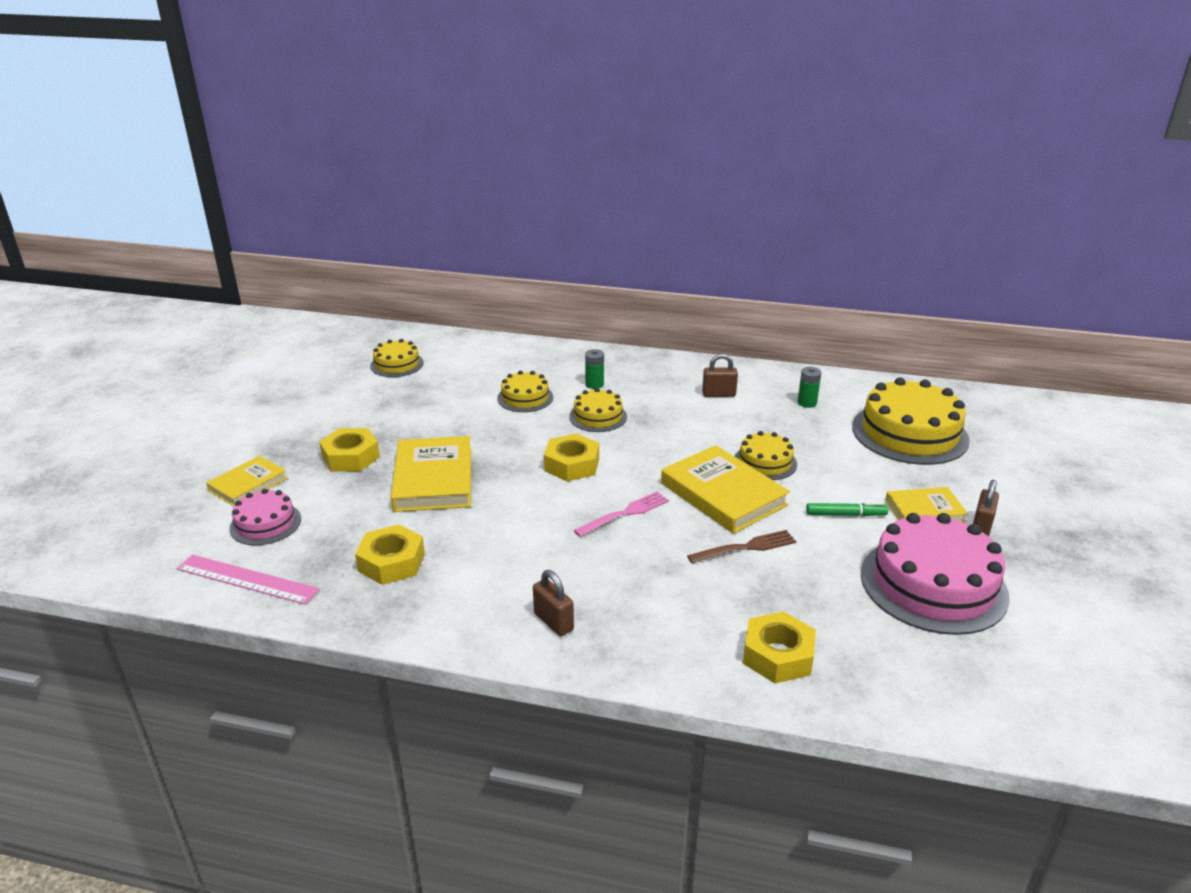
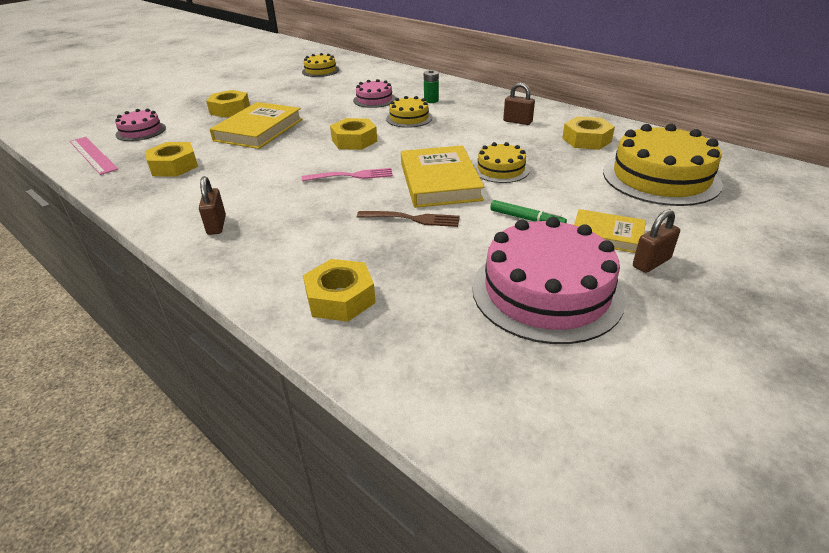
camera: 30 degrees right, 5 degrees up
yellow book [206,456,288,506] -> none
yellow cake [497,371,553,412] -> pink cake [353,79,396,108]
green battery [797,367,822,408] -> yellow nut [562,116,615,150]

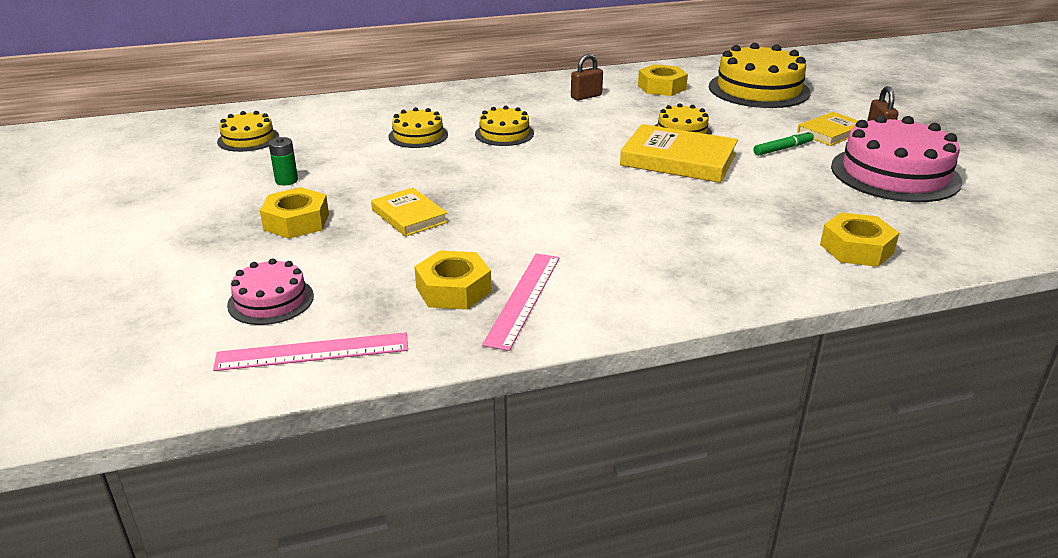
camera: 60 degrees left, 5 degrees down
brown padlock [199,176,226,235] -> none
yellow book [210,102,302,149] -> yellow book [371,187,448,237], size x0.60
pink fork [302,168,393,181] -> none
yellow nut [330,118,377,150] -> none
pink cake [353,79,396,108] -> yellow cake [388,107,448,148]
brown fork [357,211,460,227] -> none
green battery [424,70,439,103] -> green battery moved to [268,137,298,185]
none -> pink ruler [482,253,560,351]

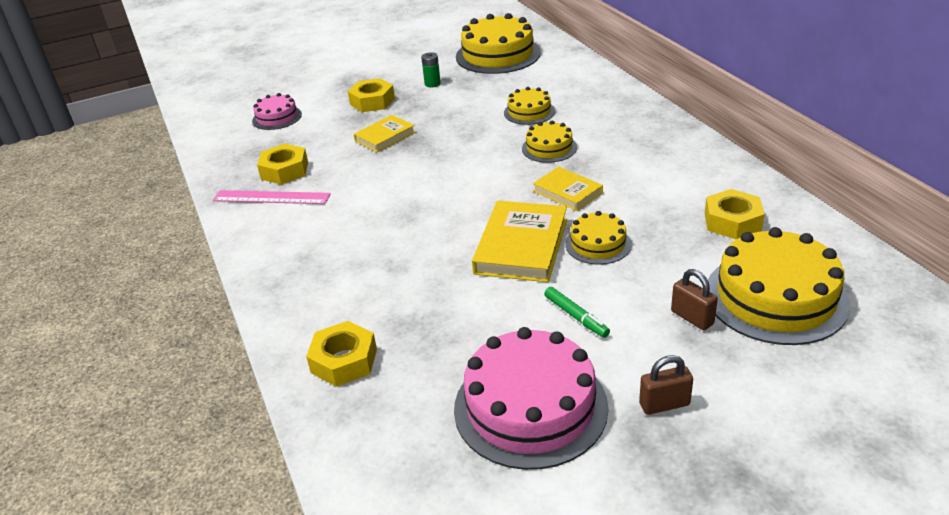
camera: 85 degrees right, 5 degrees up
pink ruler [213,332,408,371] -> none
yellow cake [217,111,279,152] -> yellow cake [456,13,541,74], size x1.89
brown padlock [571,54,603,100] -> brown padlock moved to [671,269,718,330]
yellow book [797,112,858,146] -> yellow book moved to [533,167,603,211]

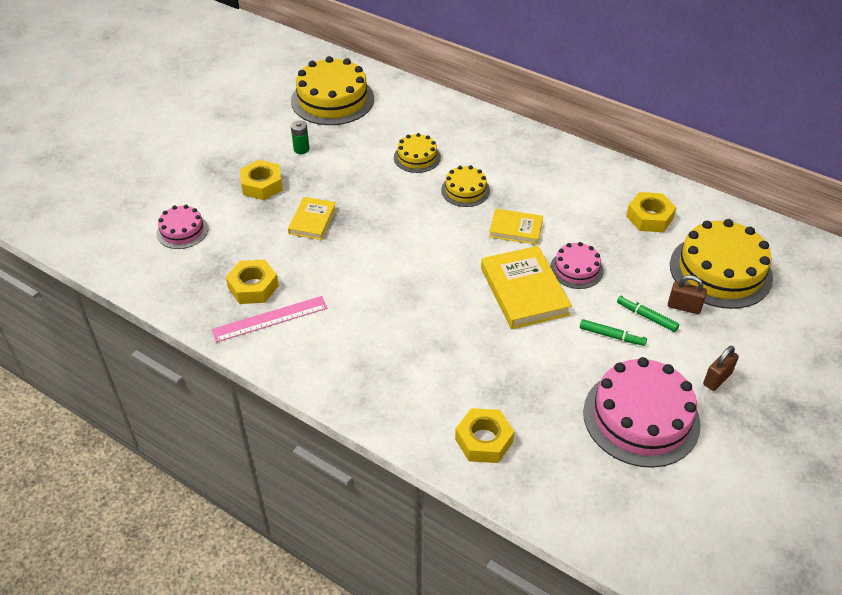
camera: 35 degrees left, 10 degrees up
yellow cake [565,211,631,265] -> pink cake [550,242,604,289]
none -> green marker [617,296,679,332]

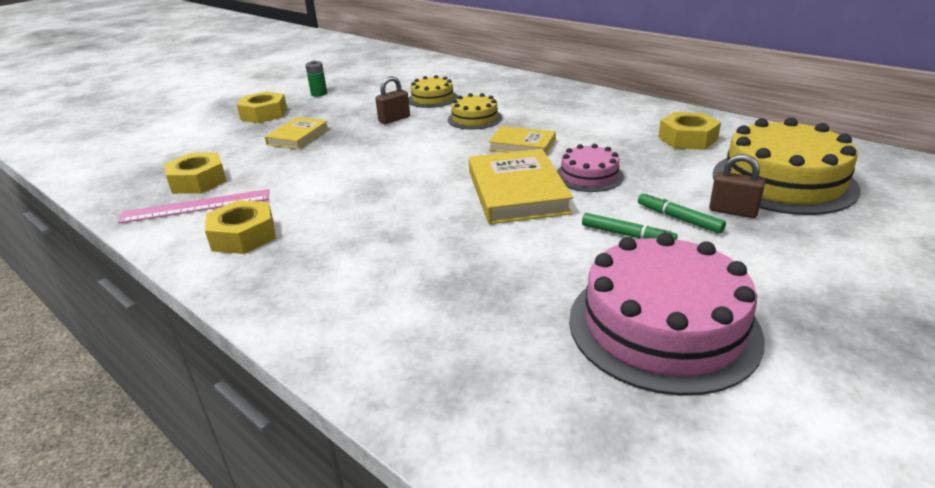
camera: 10 degrees right, 15 degrees down
pink cake [157,205,208,249] -> none
yellow cake [291,56,374,125] -> none
yellow nut [455,408,515,463] -> yellow nut moved to [205,200,276,254]
brown padlock [703,346,739,391] -> brown padlock moved to [375,76,410,124]

